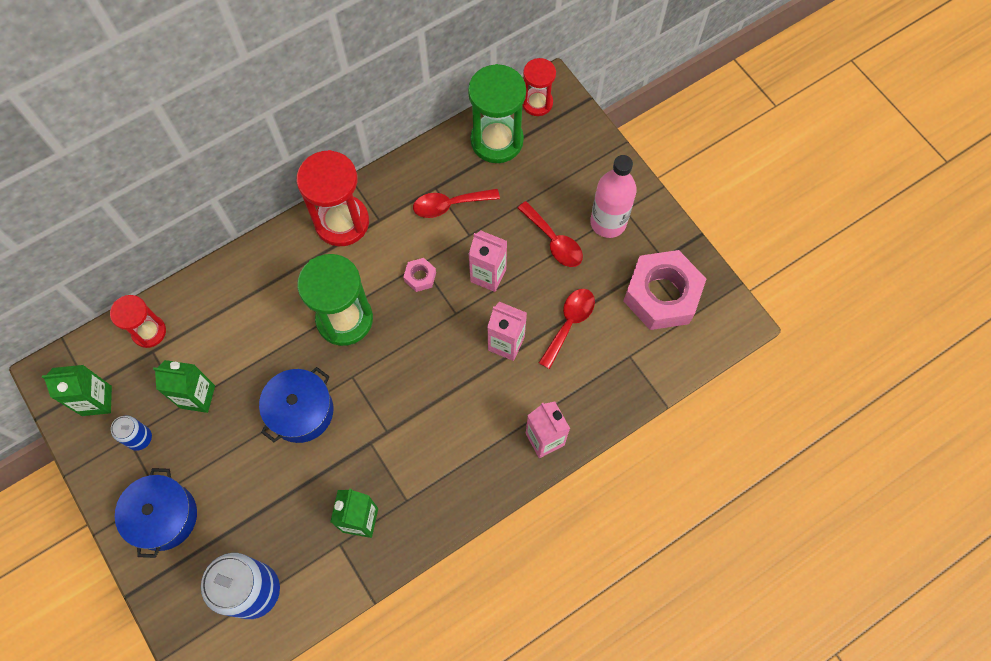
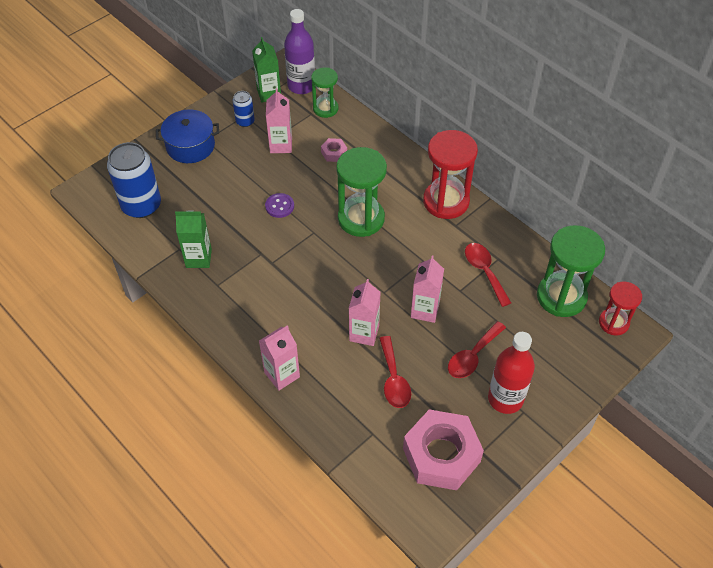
camera: 80 degrees right, 15 degrees down
red hourglass [110,295,166,348] -> green hourglass [311,67,338,118]
green carton [153,360,215,413] -> pink carton [266,88,292,153]
blue pot [259,367,333,443] -> purple button [265,193,294,218]
pink nut [403,258,436,292] -> pink nut moved to [321,138,347,162]
red spoon [539,289,595,369] -> red spoon turned 60 degrees clockwise [379,336,411,408]
pink bottle [590,155,637,238] -> red bottle [488,332,535,414]
none -> purple bottle [284,9,315,94]

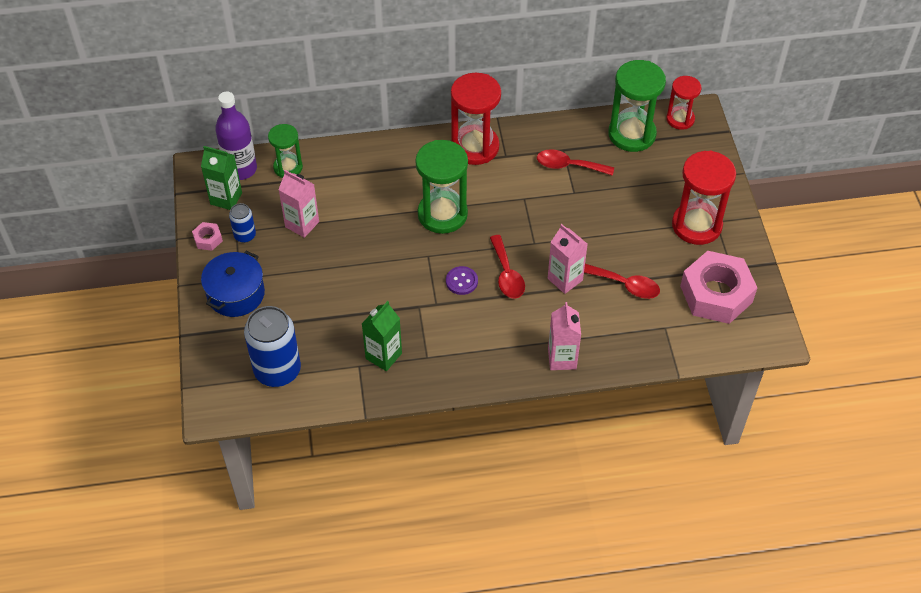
camera: 55 degrees left, 0 degrees up
purple button [265,193,294,218] -> purple button moved to [446,266,478,295]
pink nut [321,138,347,162] -> pink nut moved to [192,222,223,251]
pink carton [411,256,444,323] -> none
red spoon [448,321,506,378] -> red spoon moved to [490,235,525,298]
red bottle [488,332,535,414] -> red hourglass [672,151,736,245]

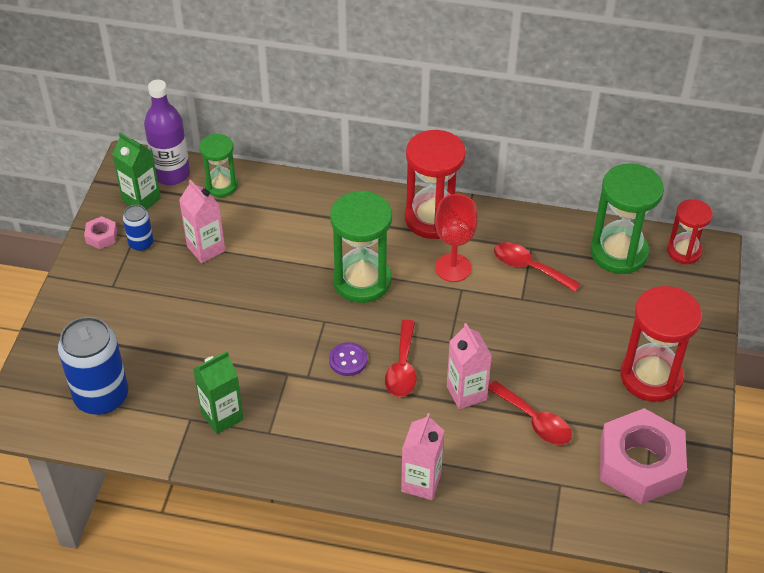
camera: 20 degrees right, 5 degrees down
blue pot [201,251,265,317] -> none
none -> red goblet [435,194,478,282]

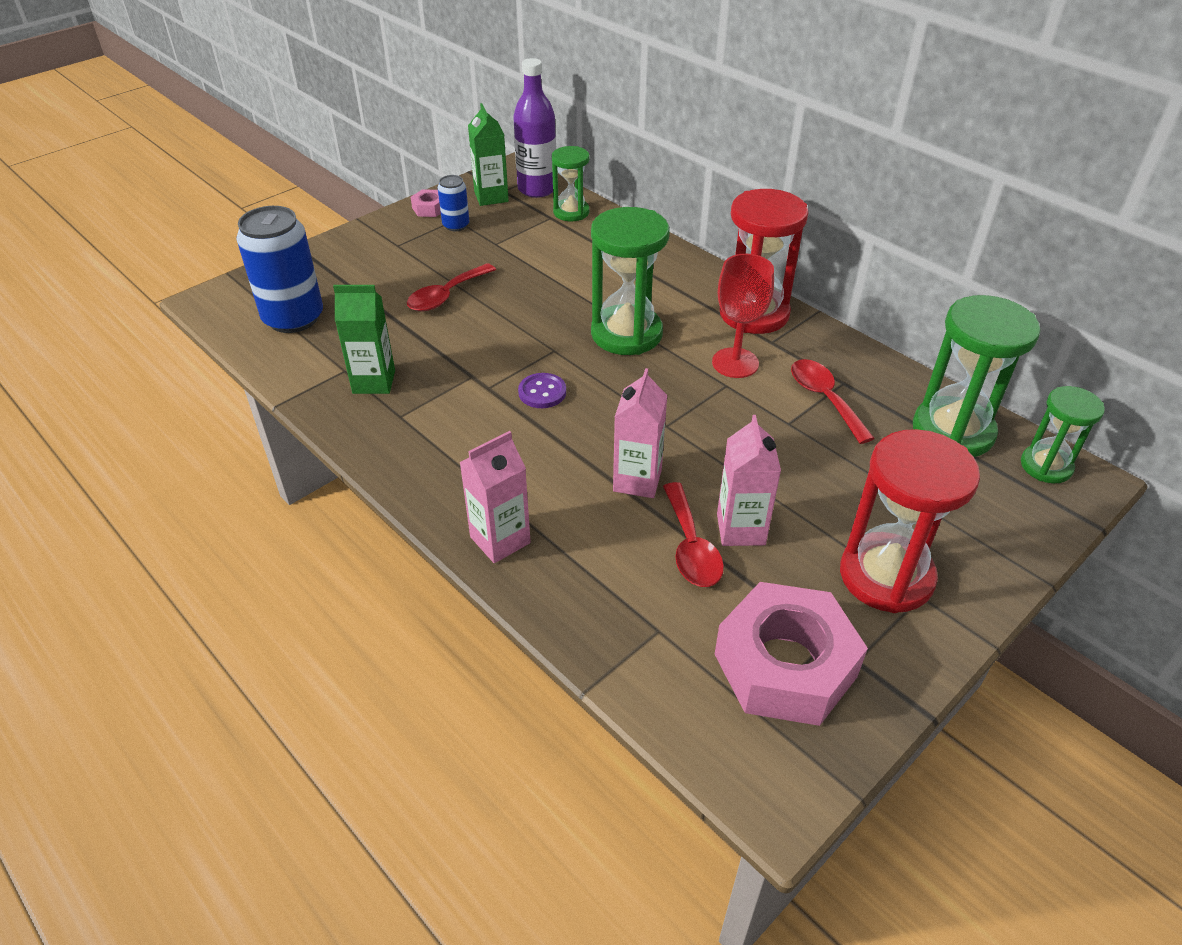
camera: 35 degrees right, 5 degrees down
pink carton [179,179,225,263] -> pink carton moved to [717,415,781,546]
red spoon [385,320,416,397] -> red spoon moved to [407,263,496,311]
red hourglass [667,199,713,264] -> green hourglass [1021,386,1105,483]

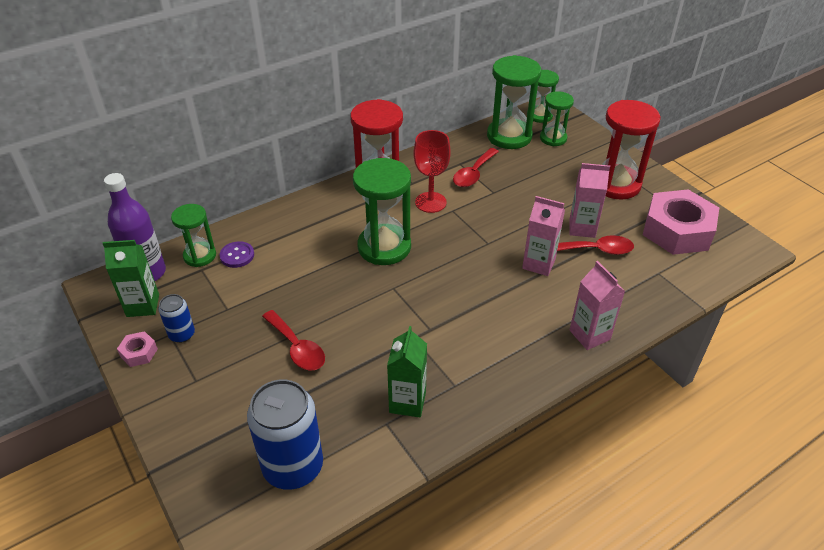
camera: 80 degrees left, 0 degrees up
purple button [518,373,566,408] -> purple button moved to [220,241,254,268]
red spoon [791,359,875,444] -> red spoon turned 45 degrees counterclockwise [453,148,499,187]
none -> green hourglass [540,91,574,146]

